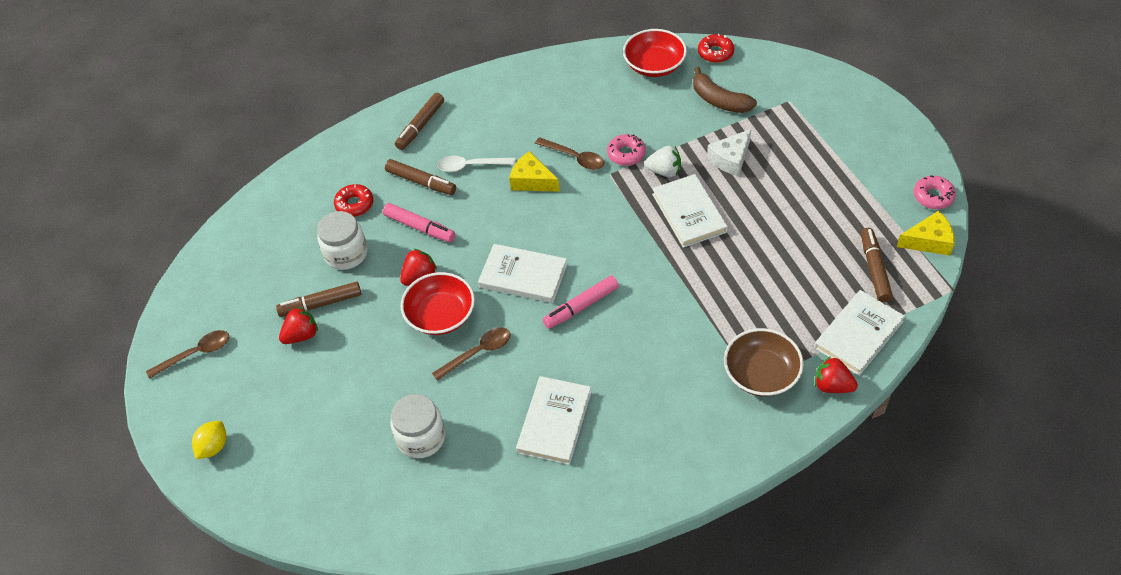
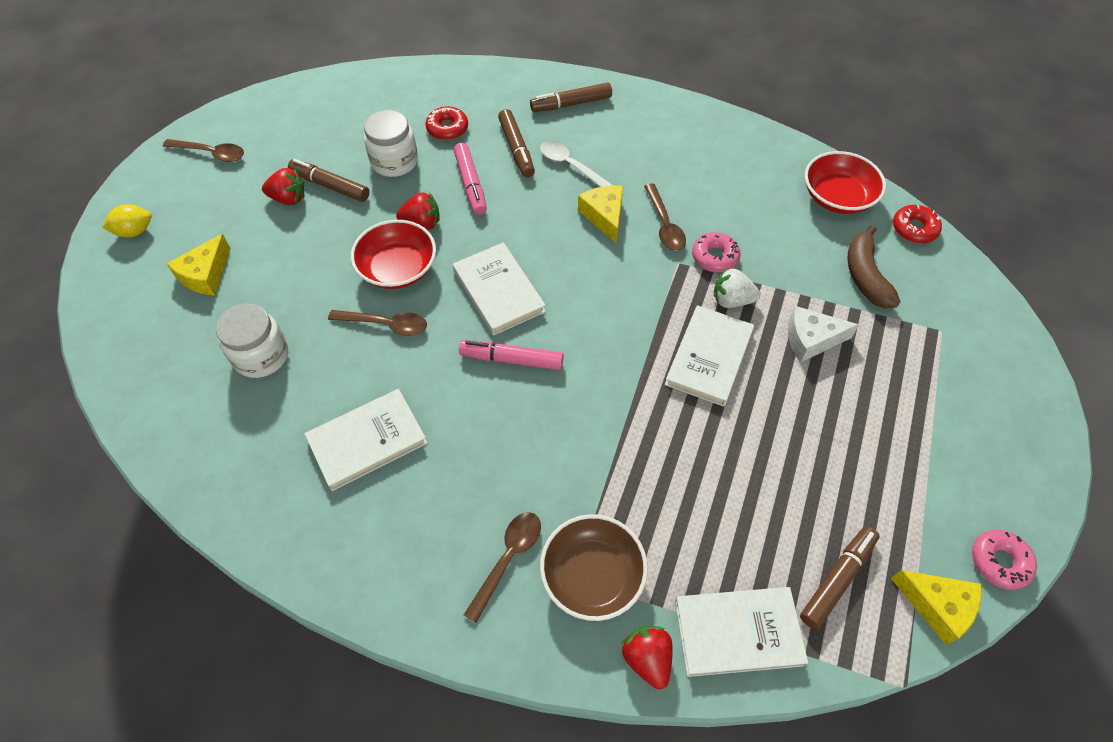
camera: 40 degrees right, 5 degrees up
white strawberry [644,146,681,177] -> white strawberry turned 135 degrees clockwise [714,268,761,308]
none -> yellow cheese [166,234,231,296]
none -> brown spoon [464,512,541,623]

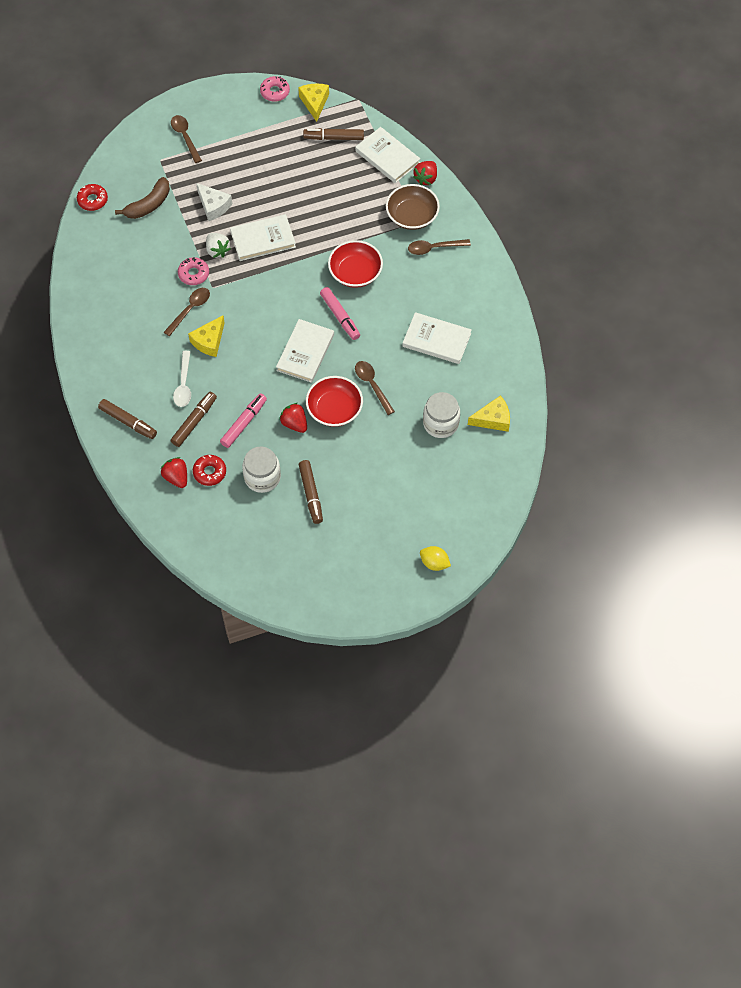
camera: 130 degrees left, 5 degrees up
brown spoon [163,139,244,162] -> brown spoon moved to [171,115,202,163]
yellow cheese [166,234,231,296] -> yellow cheese moved to [468,395,510,432]
red strawberry [262,168,304,205] -> red strawberry moved to [161,457,187,488]
red bowl [805,151,886,214] -> red bowl moved to [328,240,383,288]

